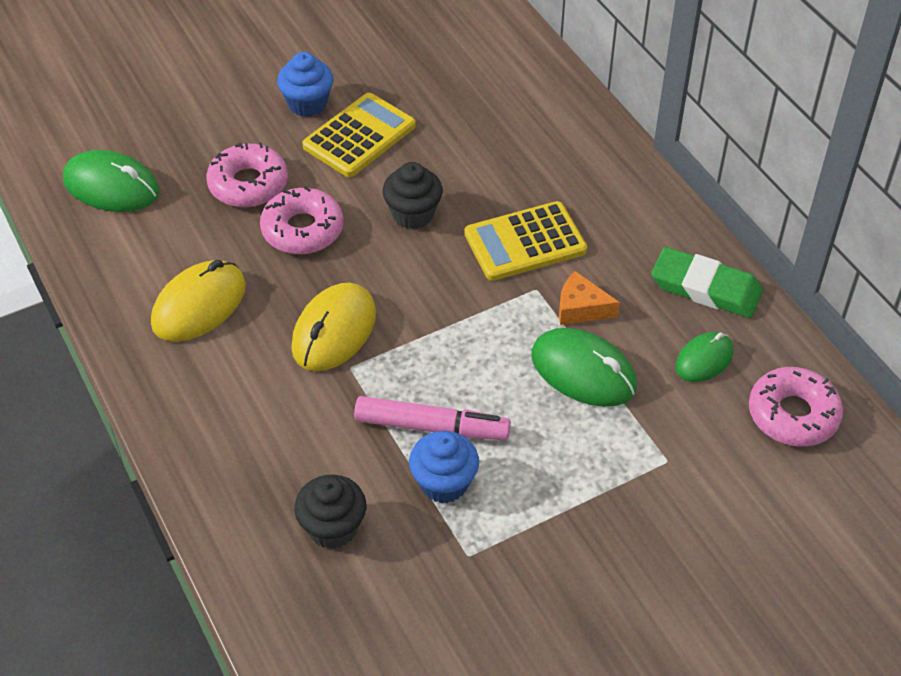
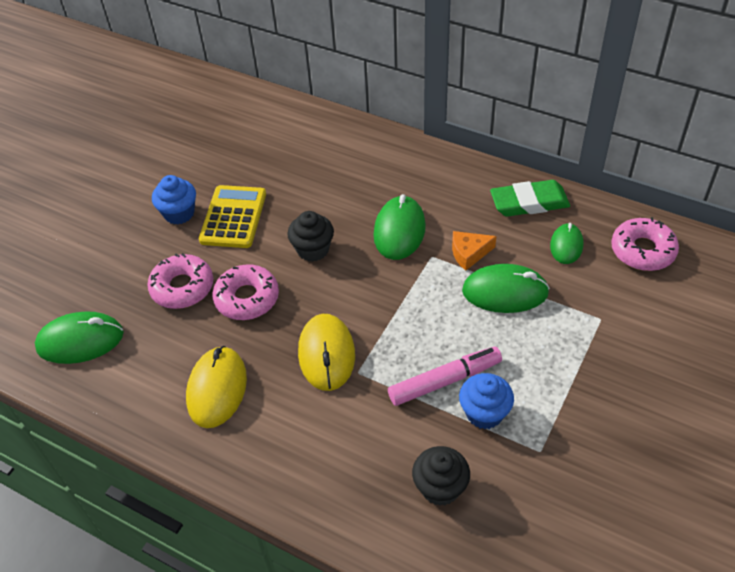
camera: 30 degrees left, 0 degrees up
yellow calculator [464,201,587,281] -> green mouse [373,194,426,260]

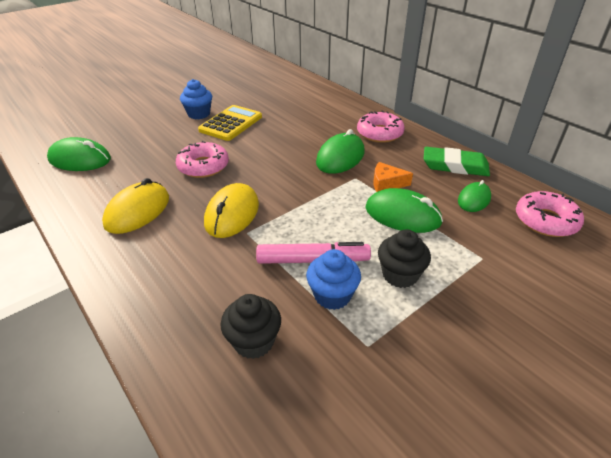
camera: 20 degrees right, 10 degrees down
pink donut [147,253,213,309] -> pink donut moved to [357,110,405,143]
black cupcake [287,211,334,262] -> black cupcake moved to [378,229,431,288]

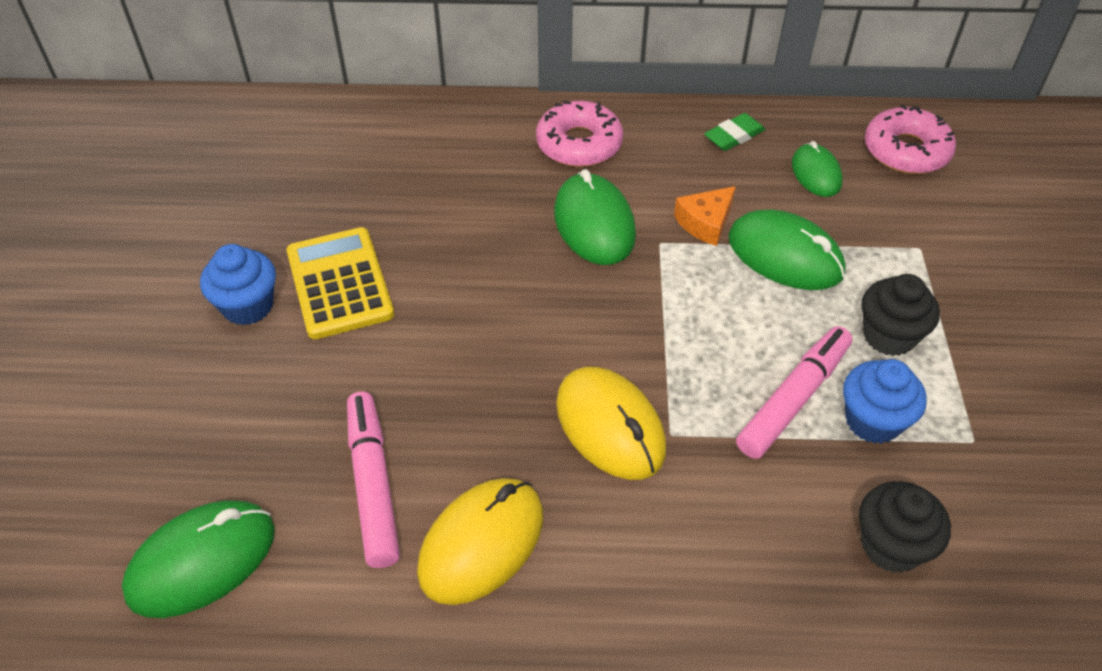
camera: 50 degrees left, 10 degrees up
yellow mouse [102,178,169,234] -> yellow mouse turned 60 degrees clockwise [417,478,543,605]
pink donut [176,141,229,178] -> none
green mouse [365,188,443,233] -> green mouse turned 60 degrees clockwise [728,210,845,290]
green eraser [423,147,490,176] -> green eraser [704,113,765,151], size x0.59
none -> pink marker [347,392,400,568]

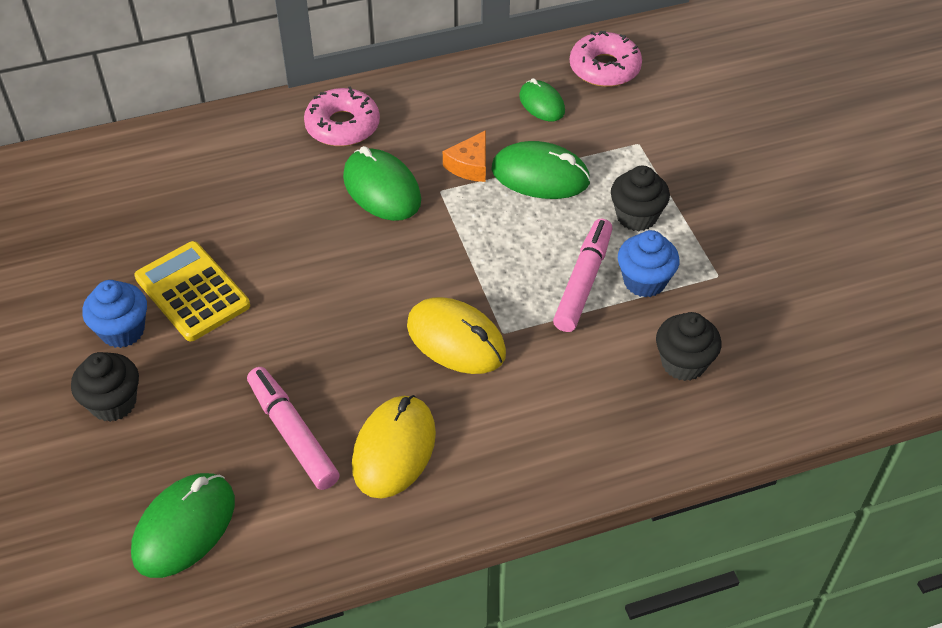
camera: 20 degrees left, 0 degrees up
green eraser [704,113,765,151] -> none
none -> black cupcake [71,352,139,422]

